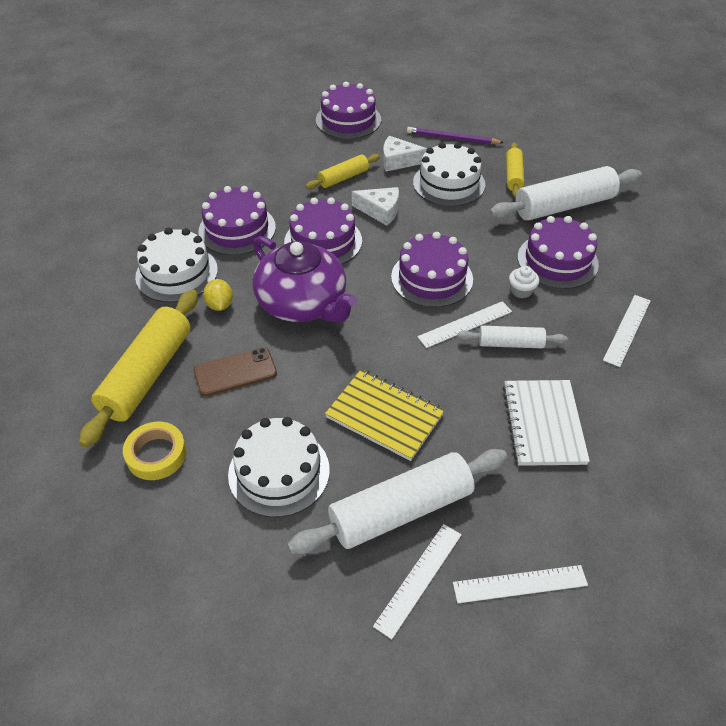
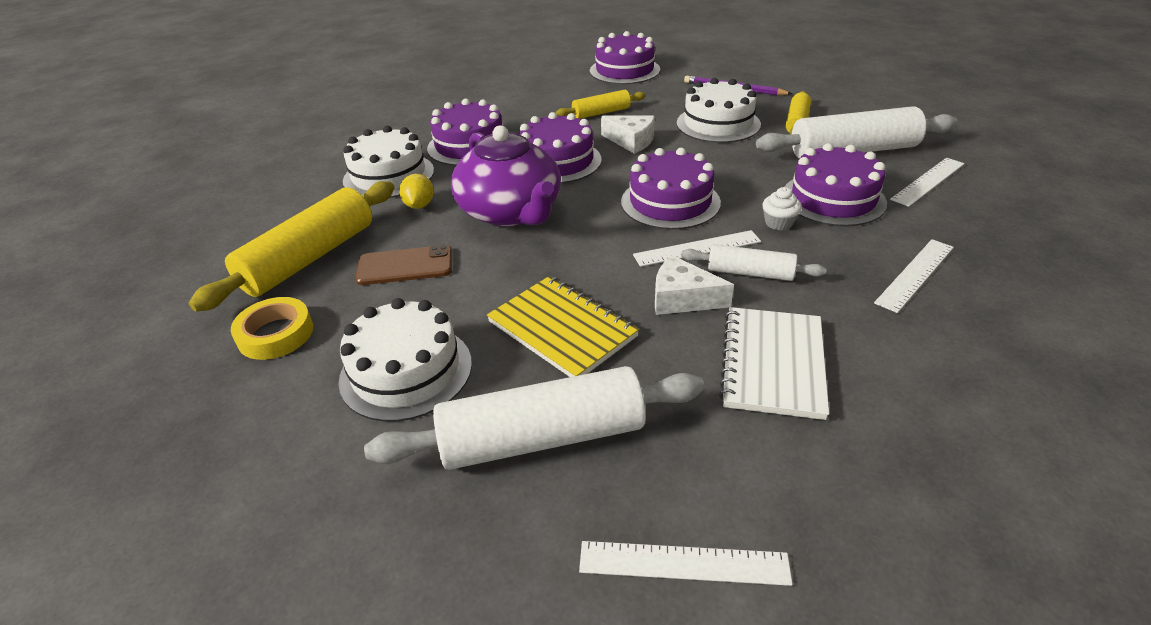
camera: 15 degrees right, 10 degrees down
white ruler [373,524,462,639] -> white ruler moved to [890,158,964,207]
white cheese [383,136,427,171] -> white cheese moved to [655,255,734,315]

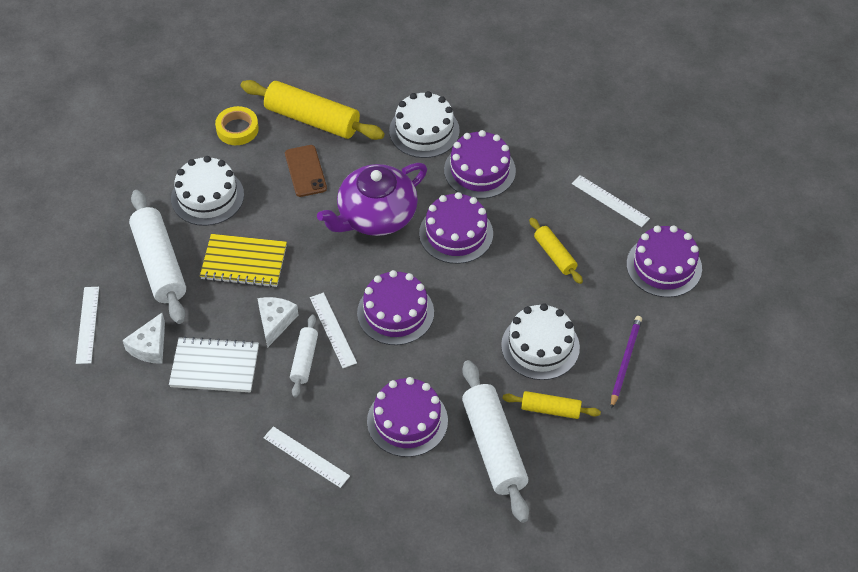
camera: 80 degrees right, 15 degrees up
yellow lemon [399,174,434,209] -> none
yellow notebook [487,276,640,377] -> yellow notebook turned 60 degrees clockwise [200,234,287,287]
white cheese [601,116,655,154] -> white cheese moved to [123,313,165,364]
white cupcake [762,187,802,230] -> none
white ruler [890,158,964,207] -> white ruler moved to [572,175,650,227]

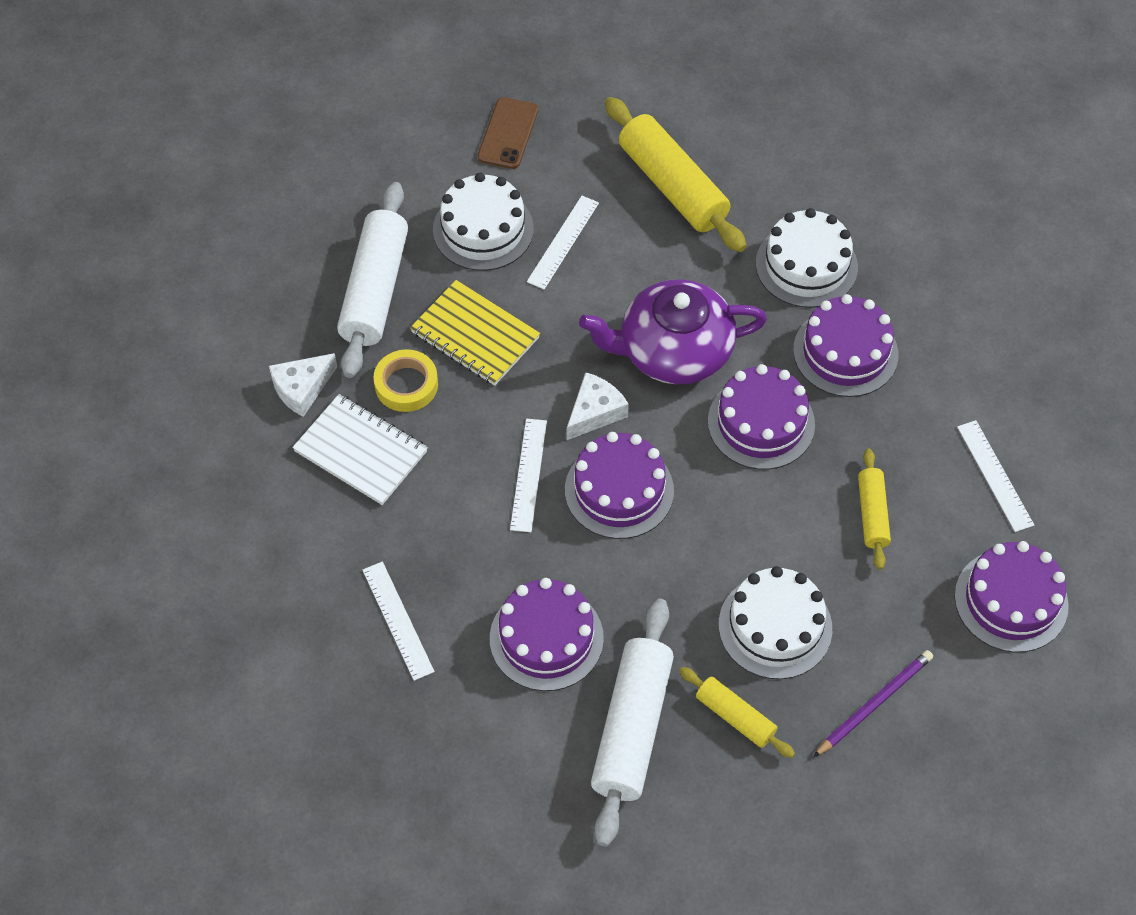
camera: 30 degrees right, 5 degrees up
white ruler [76,287,99,364] -> white ruler moved to [527,196,599,289]
yellow tape [215,106,259,145] -> yellow tape moved to [374,349,438,412]
white cheese [257,297,298,348] -> white cheese moved to [567,372,629,440]
brown phone [285,145,327,197] -> brown phone moved to [477,97,538,169]
white rolling pin [290,315,318,398] -> none

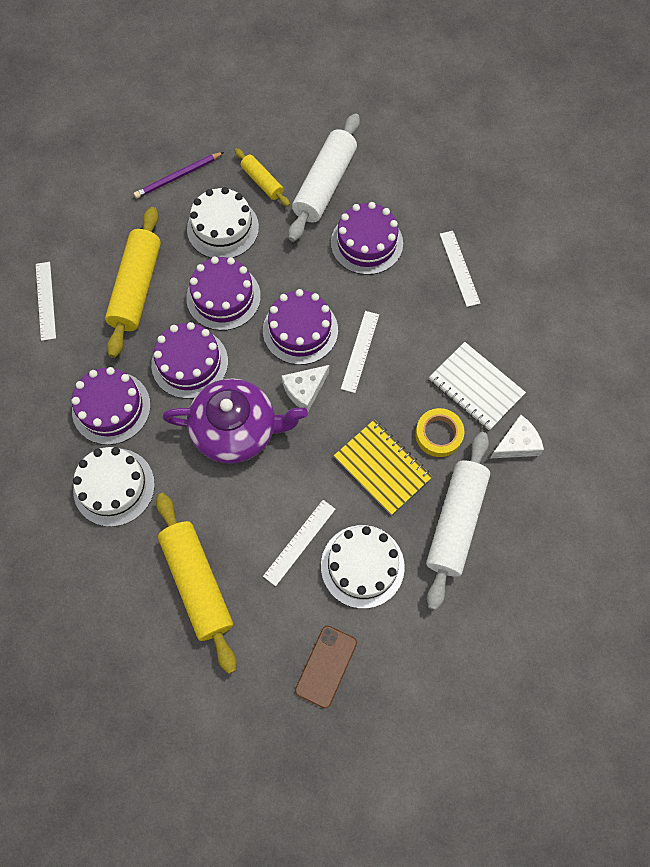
camera: 170 degrees left, 10 degrees up
yellow rolling pin [858,449,891,570] -> yellow rolling pin [105,207,161,358], size x1.86
purple cake [955,541,1069,652] -> purple cake moved to [186,256,261,331]

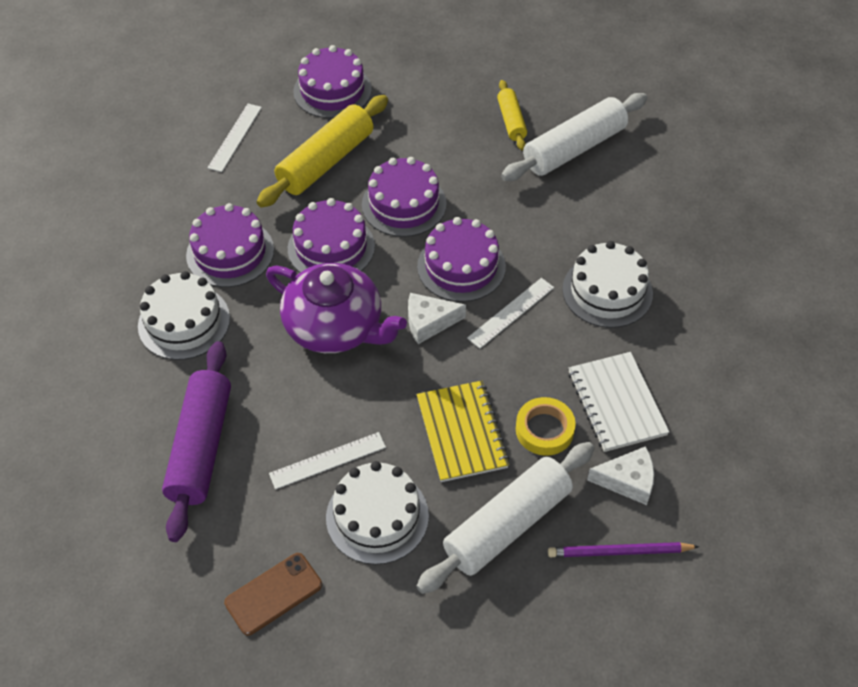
camera: 30 degrees right, 15 degrees down
purple pencil [134,152,224,199] -> purple pencil moved to [548,542,699,557]
yellow rolling pin [156,493,237,674] -> purple rolling pin [162,341,231,542]
white cake [187,187,259,258] -> white cake moved to [562,241,653,328]
purple cake [331,202,403,275] -> purple cake moved to [293,45,372,118]
white ruler [440,231,480,307] -> none

